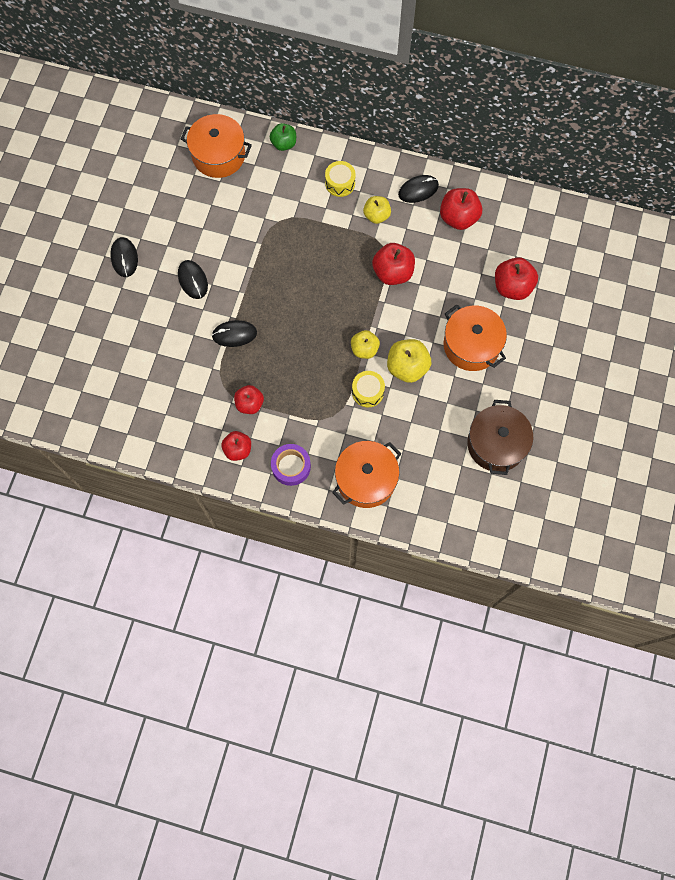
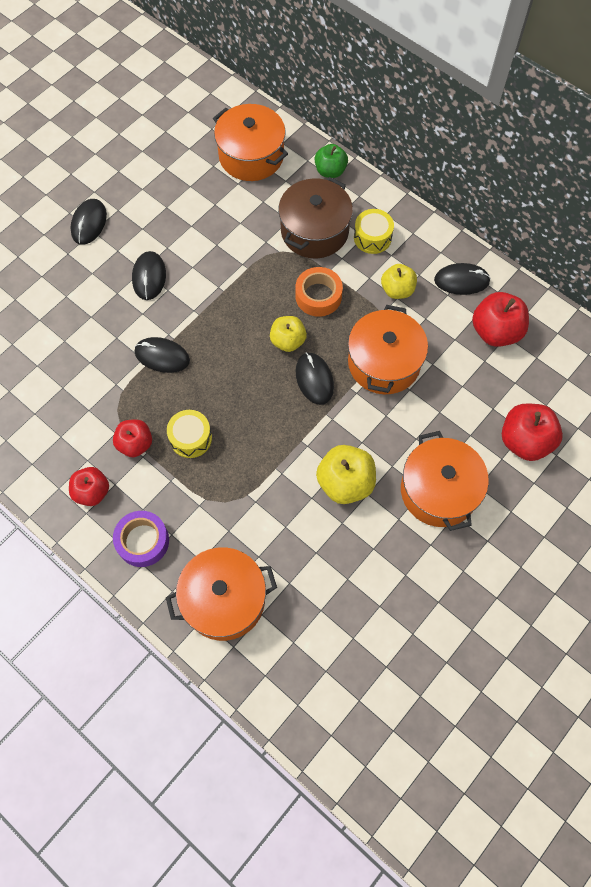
camera: 25 degrees right, 5 degrees down
yellow apple [351,330,380,359] -> yellow apple moved to [270,316,307,352]
yellow drum [352,371,385,407] -> yellow drum moved to [167,410,212,458]
red apple [372,243,415,285] -> orange pot [348,305,428,394]
brown pot [467,400,534,475] -> brown pot moved to [278,177,353,258]
none -> orange tape [295,267,343,317]
none -> black mouse [296,352,334,405]

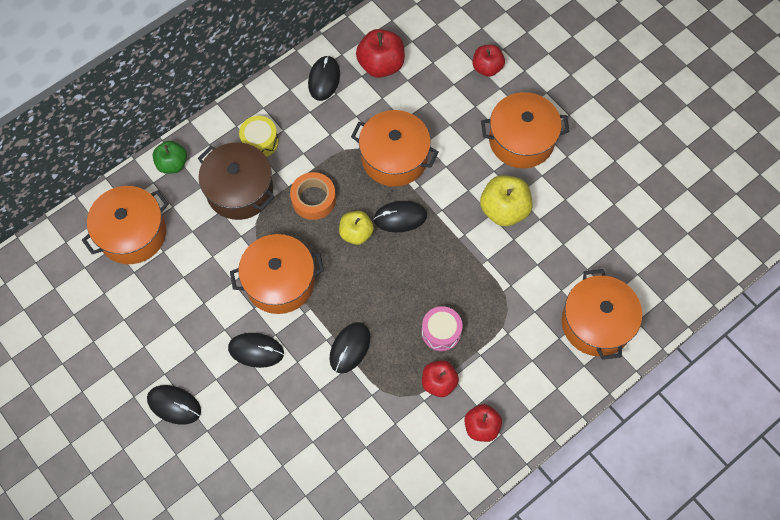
camera: 80 degrees left, 0 degrees up
purple tape [113,511,169,567] -> none
yellow drum [167,410,212,458] -> pink drum [422,306,463,351]
yellow apple [381,264,417,299] -> none
red apple [502,403,563,461] -> red apple [473,45,505,77], size x0.66
none -> orange pot [230,234,324,314]

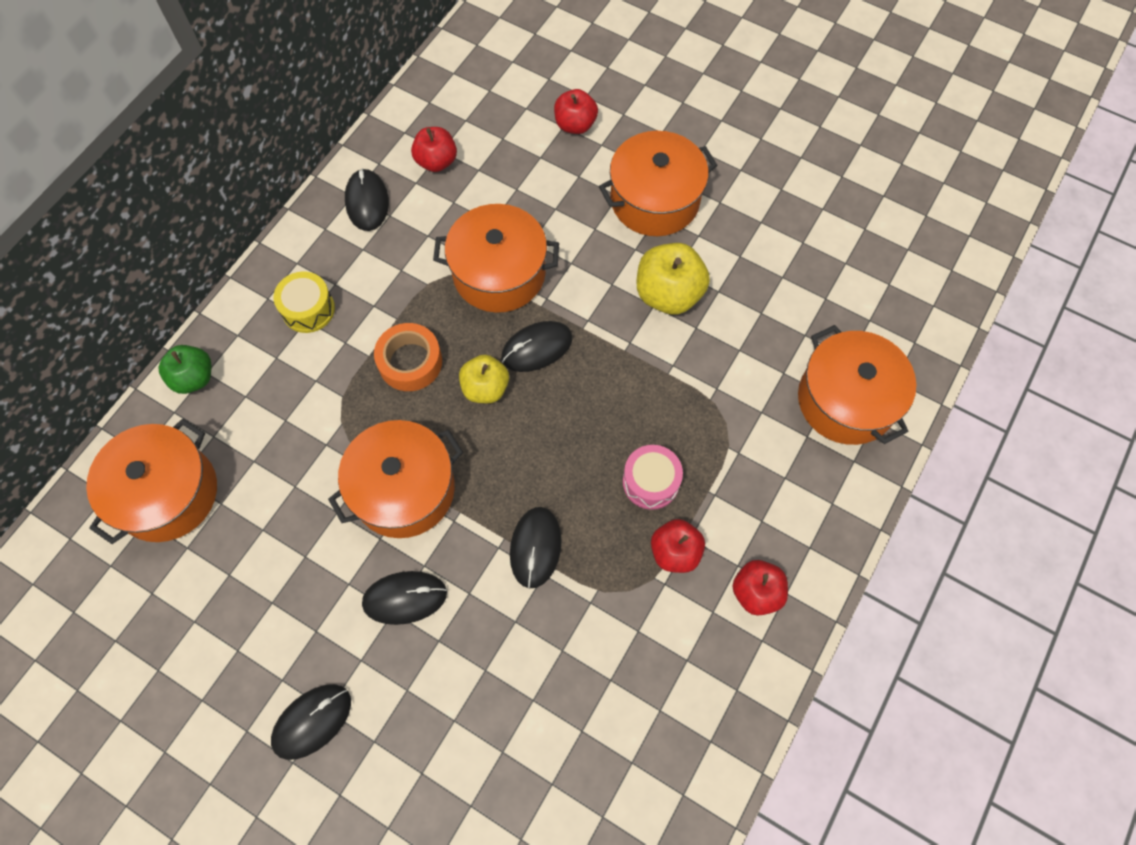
camera: 20 degrees left, 0 degrees up
black mouse [147,385,201,425] -> black mouse turned 45 degrees counterclockwise [271,684,351,760]
brown pot [198,142,275,220] -> none
red apple [356,29,405,78] -> red apple [411,127,457,172], size x0.66

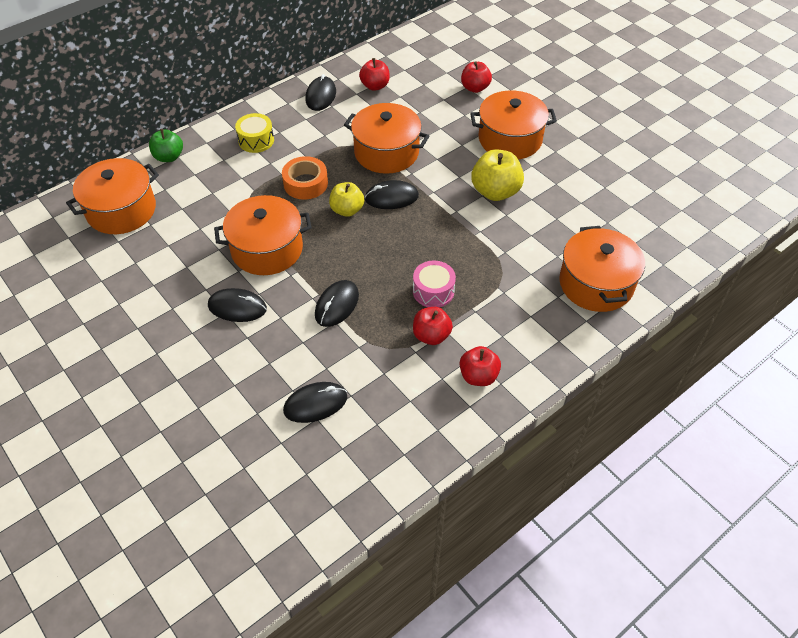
camera: 20 degrees right, 15 degrees down
black mouse [271,684,351,760] -> black mouse moved to [283,382,347,423]

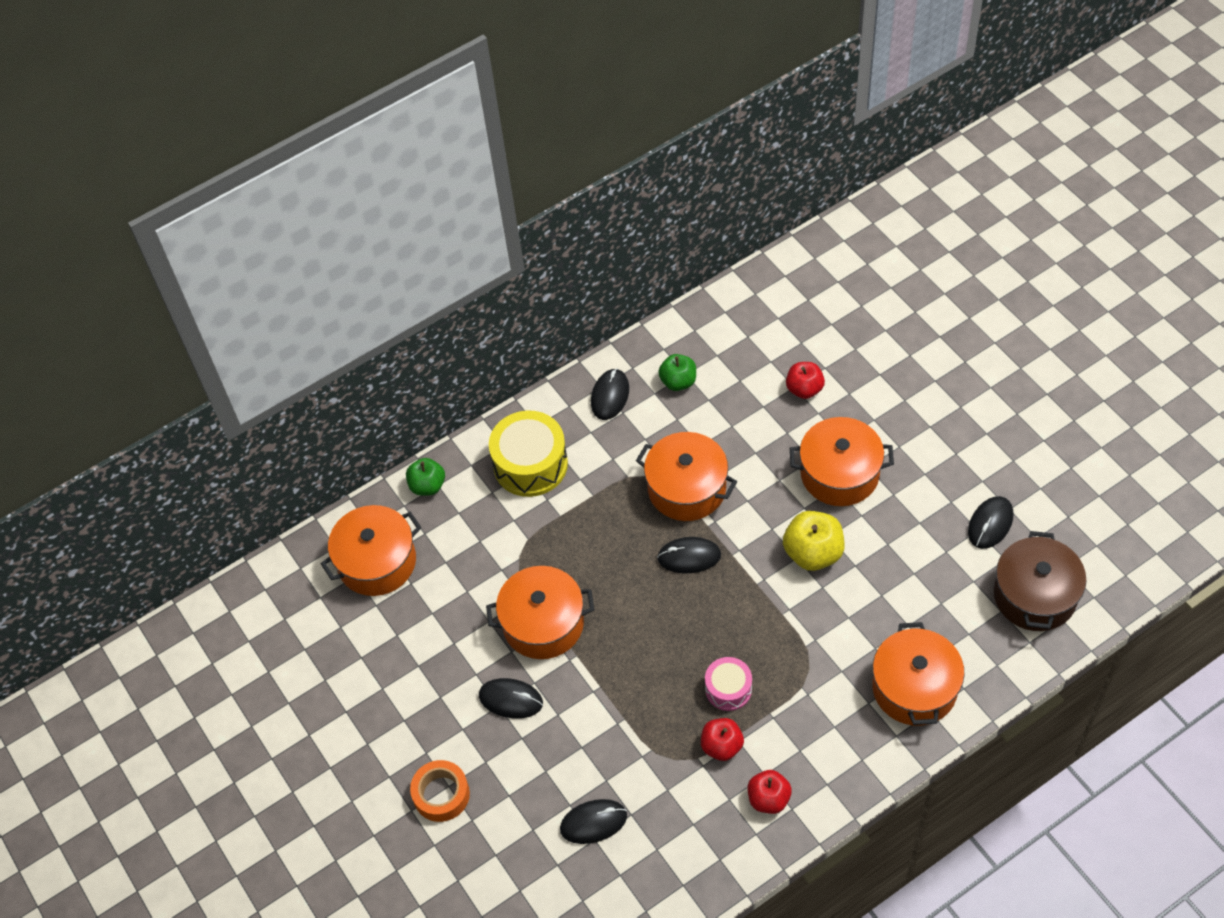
camera: 10 degrees right, 5 degrees up
yellow drum [235,113,274,153] -> yellow drum [489,411,568,497], size x1.74
orange tape [282,156,328,200] -> orange tape moved to [410,760,470,822]
black mouse [315,280,359,327] -> black mouse moved to [968,496,1013,549]
yellow apple [329,182,364,217] -> none
red apple [359,58,390,91] -> green apple [658,354,696,391]
none -> brown pot [994,531,1086,631]

